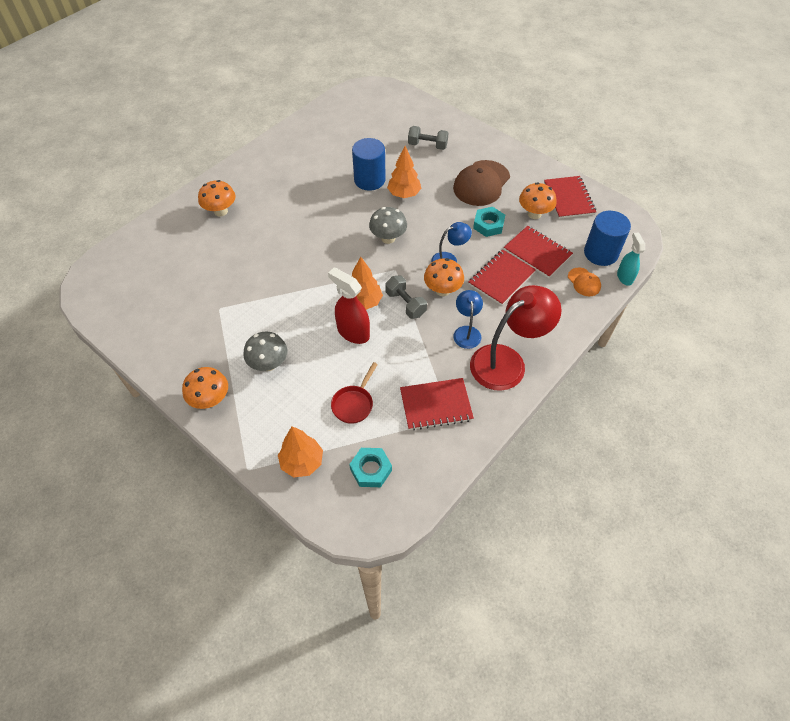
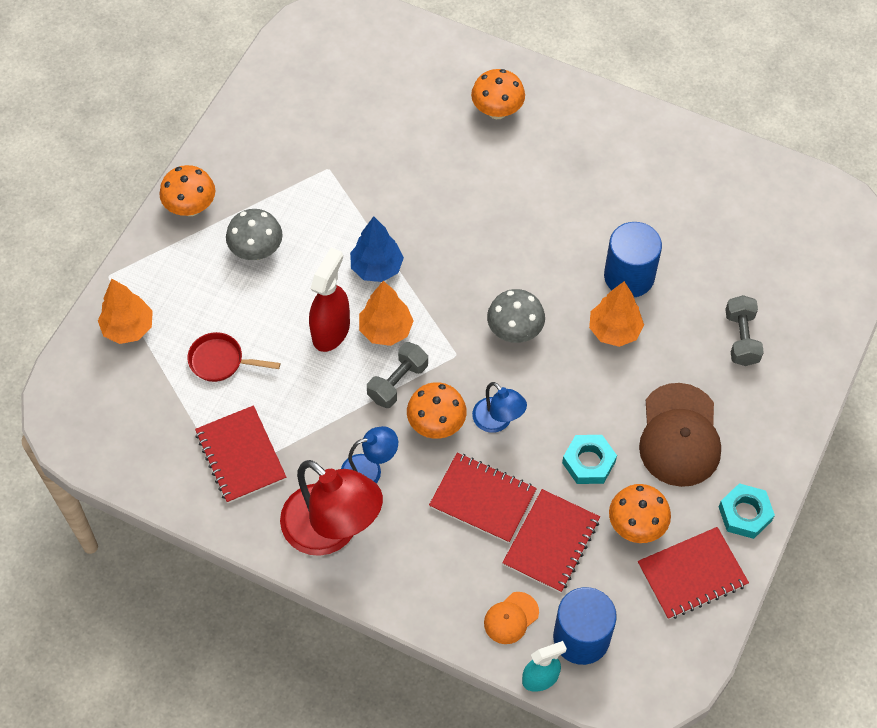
camera: 75 degrees right, 5 degrees up
turquoise nut [349,448,392,487] -> turquoise nut moved to [719,483,775,539]
brown cap [453,160,510,206] -> brown cap turned 105 degrees counterclockwise [639,383,721,487]
none -> blue tree [350,216,404,282]

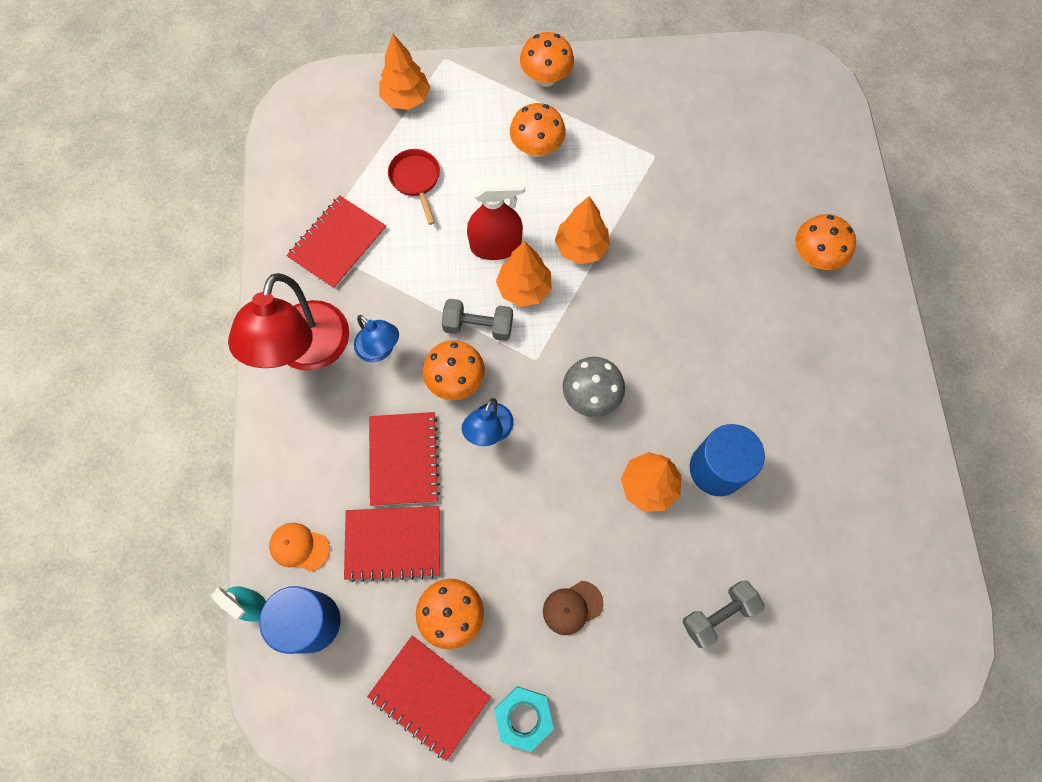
camera: 60 degrees right, 10 degrees up
grey mushroom [226,209,283,260] -> orange mushroom [510,103,566,157]
blue tree [350,216,404,282] -> orange tree [555,196,610,264]
turquoise nut [562,435,617,484] -> none
brown cap [639,383,721,487] -> brown cap [543,581,604,635], size x0.50

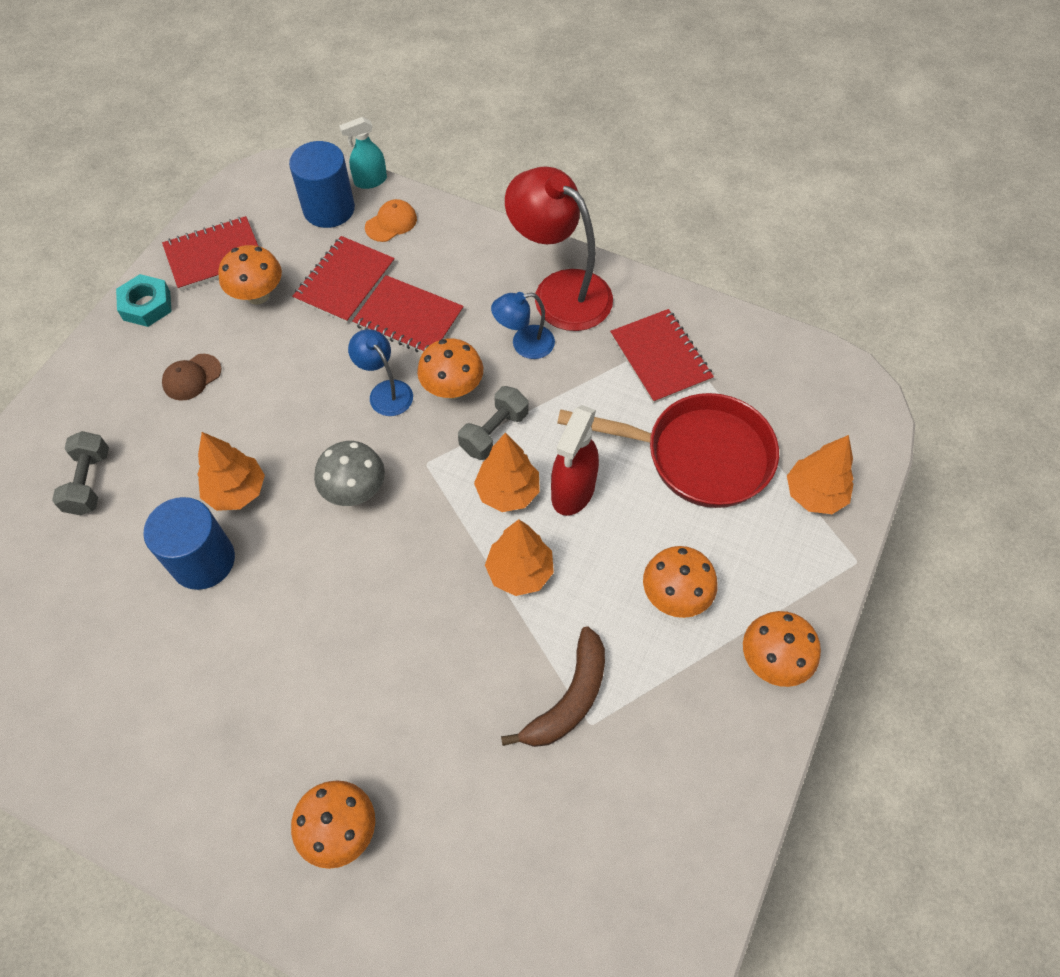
camera: 120 degrees right, 10 degrees down
red pan [388,149,440,225] -> red pan [557,393,779,508], size x2.02
brown cap [543,581,604,635] -> brown cap turned 135 degrees counterclockwise [162,354,222,401]
none -> brown banana [501,626,605,747]

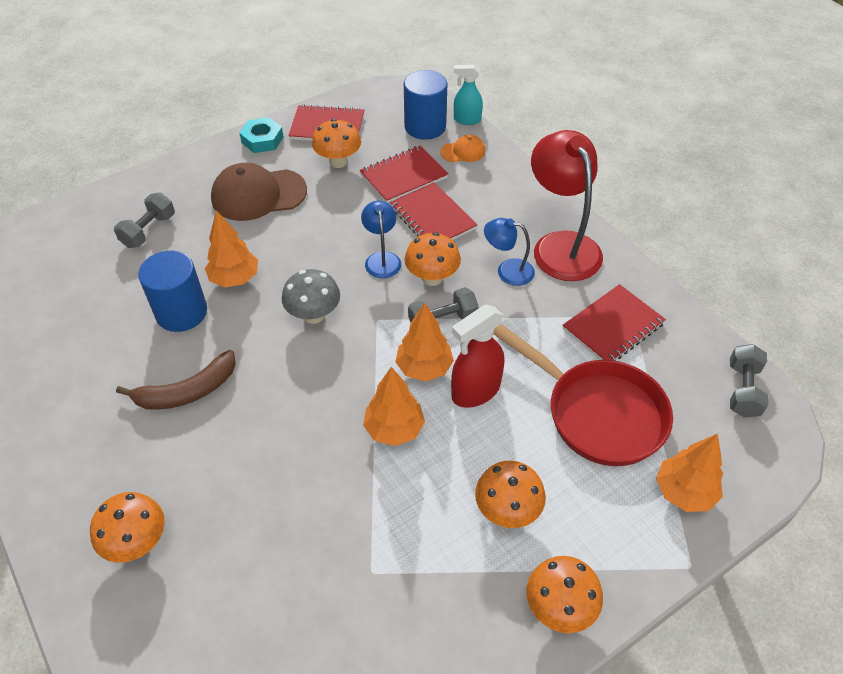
camera: 30 degrees right, 10 degrees down
brown cap [162,354,222,401] -> brown cap [211,163,307,221], size x1.99
brown banana [501,626,605,747] -> brown banana moved to [116,350,236,410]
red notebook [610,309,714,404] -> red notebook turned 45 degrees clockwise [563,284,666,361]
none -> grey dumbbell [730,344,769,418]

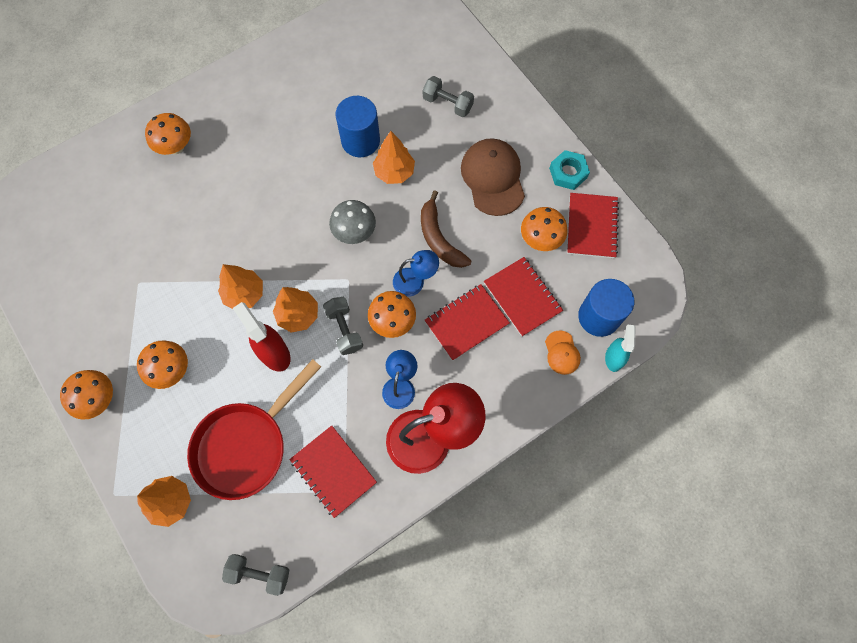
camera: 90 degrees right, 20 degrees up
brown banana [116,350,236,410] -> brown banana moved to [421,190,471,268]

